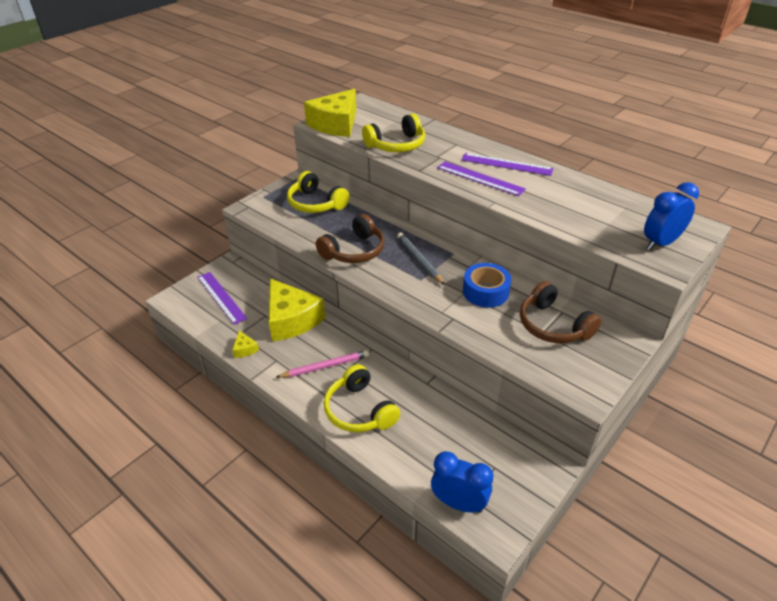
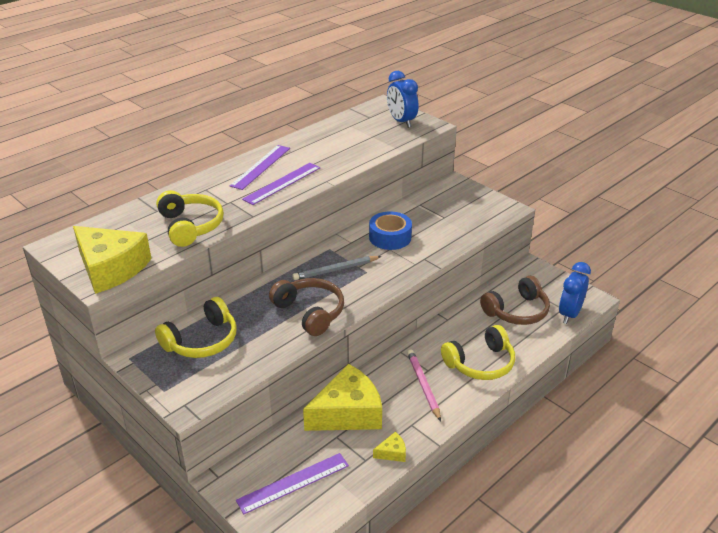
camera: 85 degrees left, 5 degrees down
brown headphones [520,281,602,343] -> brown headphones moved to [480,276,550,325]

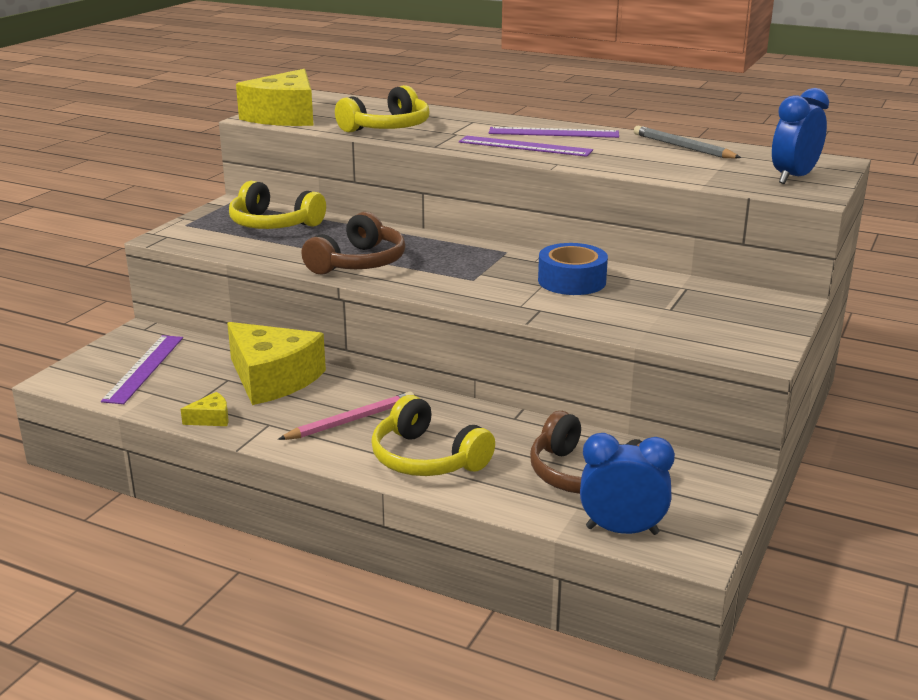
camera: 70 degrees right, 10 degrees down
purple ruler [236,453,349,514] -> purple ruler turned 60 degrees clockwise [101,335,183,404]
grey pencil [292,256,382,280] -> grey pencil moved to [634,126,741,158]
yellow cheese [373,432,406,462] -> yellow cheese turned 75 degrees counterclockwise [181,392,229,426]

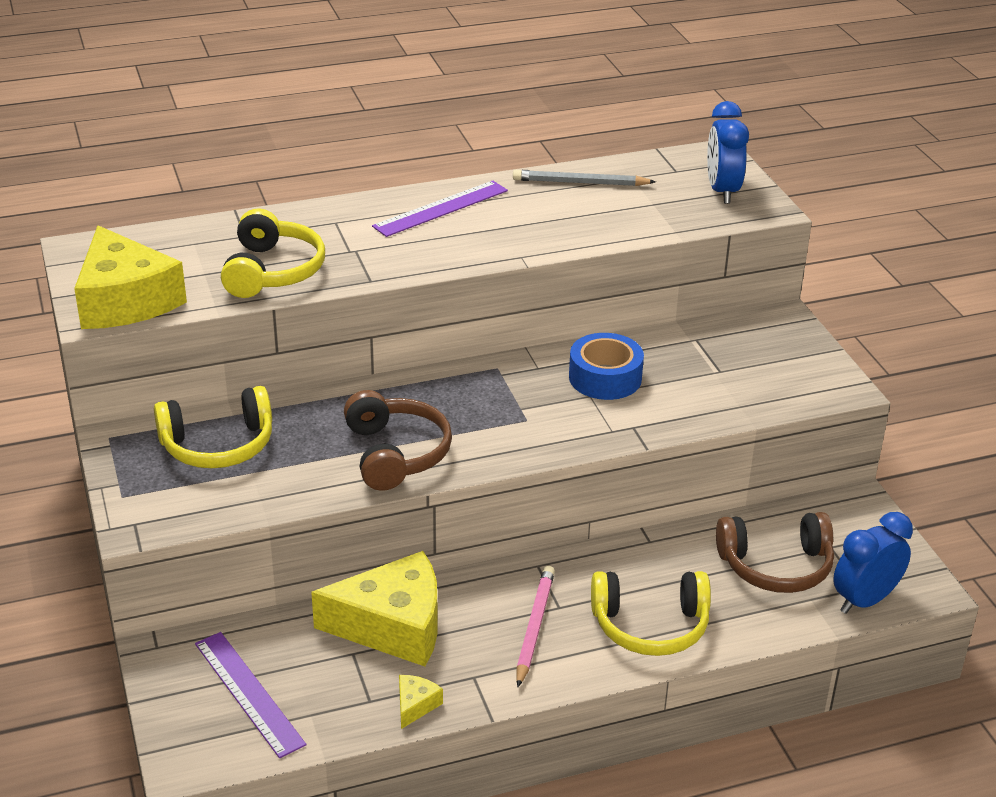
camera: 45 degrees left, 10 degrees up
purple ruler [459,136,593,157] -> none

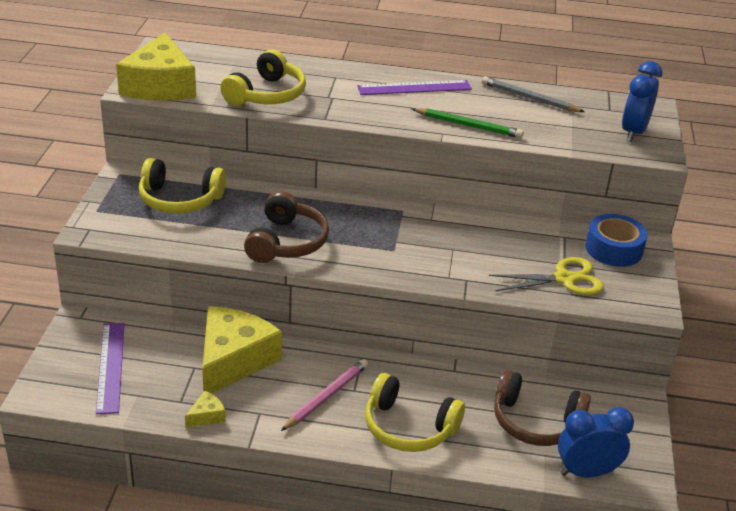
camera: 25 degrees right, 0 degrees up
yellow cheese [311,551,438,666] -> yellow cheese turned 90 degrees counterclockwise [202,306,282,394]
blue tape [569,333,644,400] -> blue tape moved to [585,214,648,267]
none -> green pencil [411,108,524,138]
none -> yellow scissors [489,257,604,295]

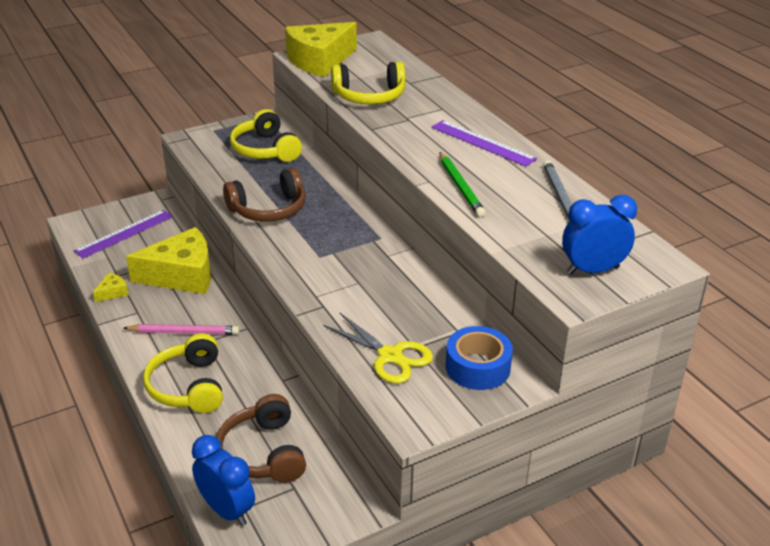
camera: 55 degrees right, 0 degrees up
yellow cheese [185,391,226,427] -> yellow cheese turned 60 degrees counterclockwise [93,273,129,302]

